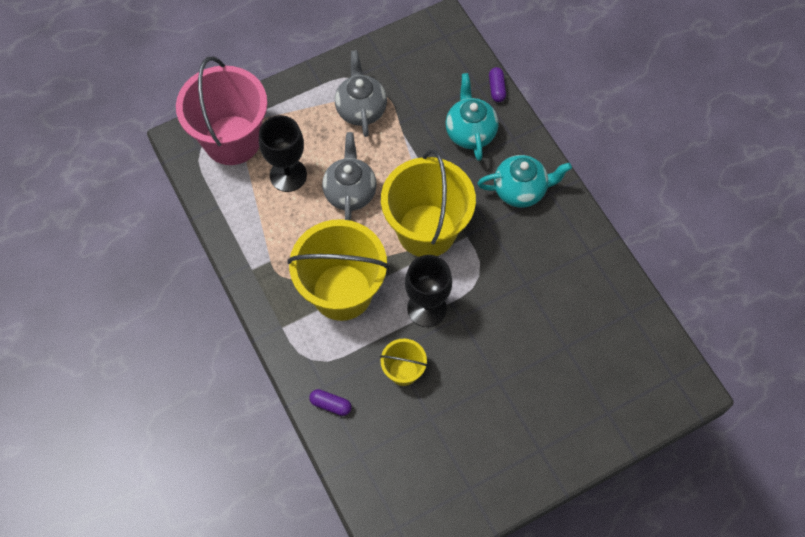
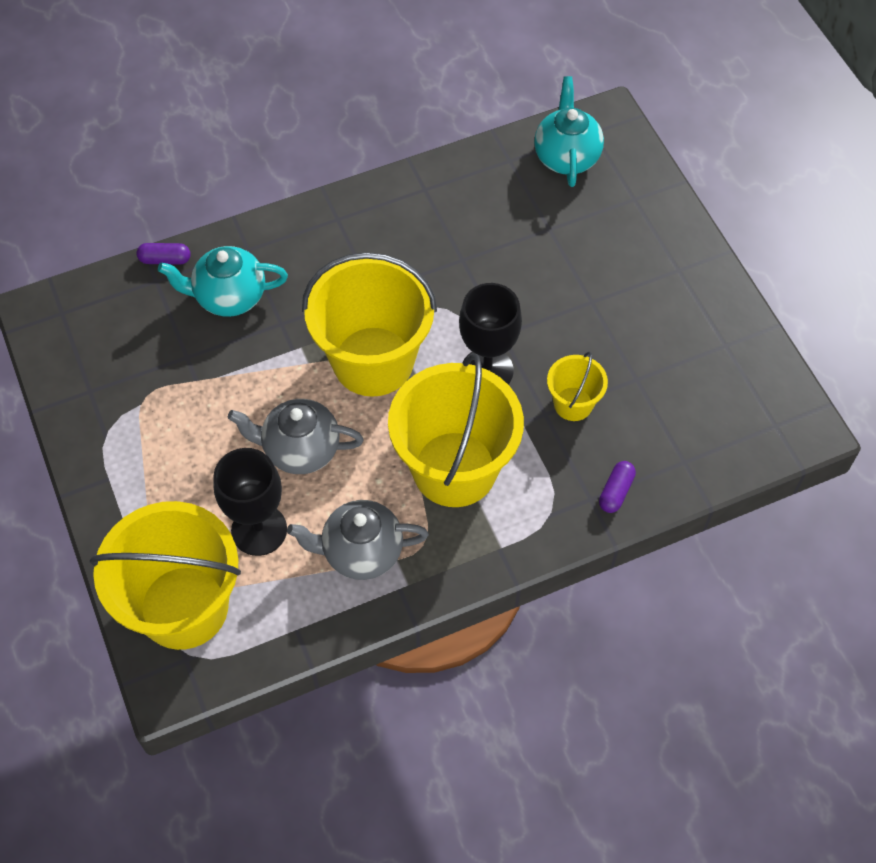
camera: 85 degrees left, 5 degrees down
pink bucket [176,57,268,165] -> yellow bucket [90,501,241,650]
grey teapot [335,50,387,137] -> grey teapot moved to [287,500,429,580]
turquoise teapot [477,155,572,208] -> turquoise teapot moved to [534,76,604,187]

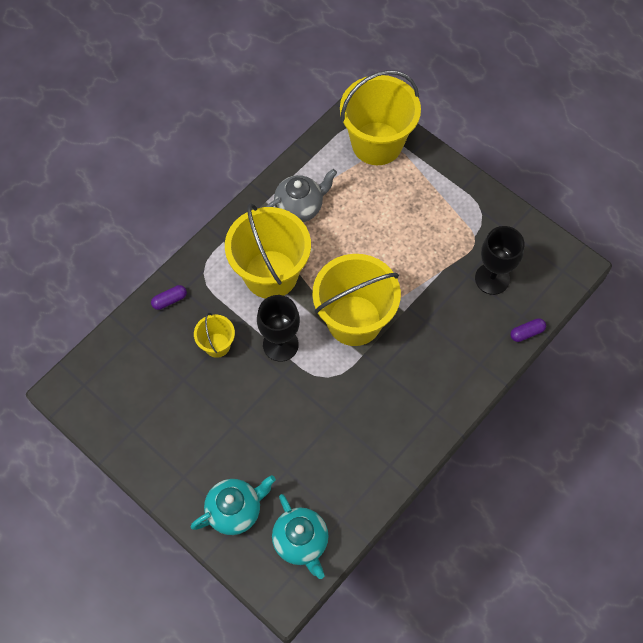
camera: 155 degrees right, 5 degrees up
turquoise teapot [158,246,288,317] -> turquoise teapot moved to [191,475,276,535]
black goblet [213,448,287,556] -> black goblet moved to [475,226,525,295]
grey teapot [228,399,363,474] -> none
purple capsule [599,461,636,513] -> purple capsule turned 60 degrees clockwise [151,285,187,310]

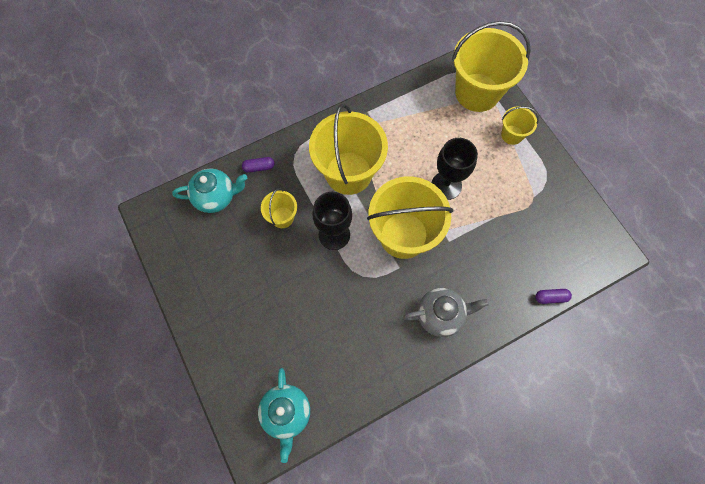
camera: 20 degrees right, 5 degrees up
turquoise teapot [191,475,276,535] -> turquoise teapot moved to [172,169,247,213]
grey teapot [266,169,337,222] -> grey teapot moved to [403,288,490,337]
black goblet [475,226,525,295] -> black goblet moved to [432,138,478,200]
none -> yellow bucket [501,106,539,145]

